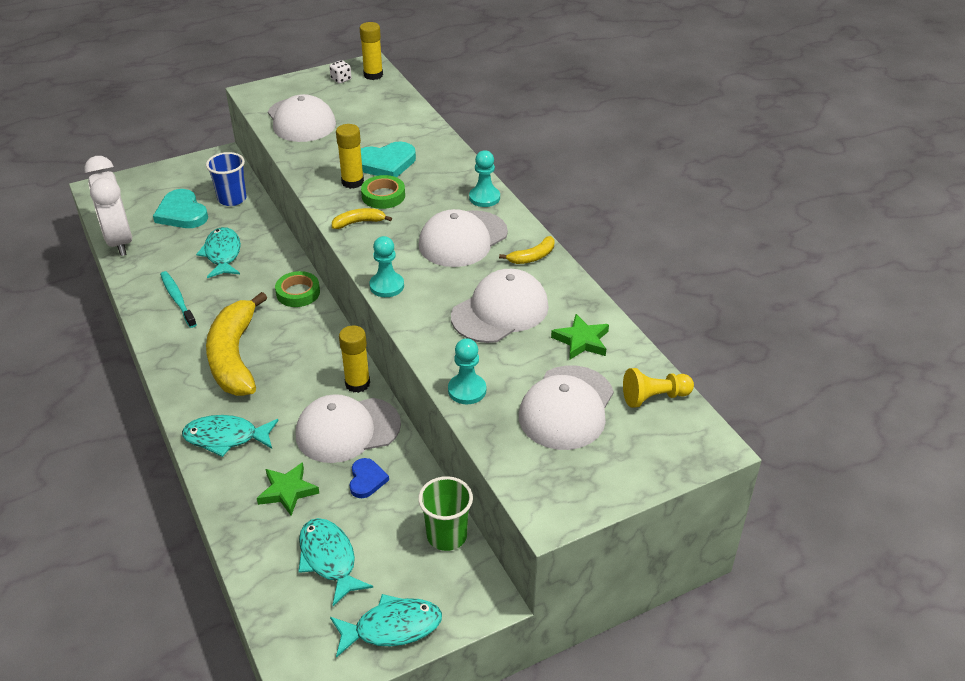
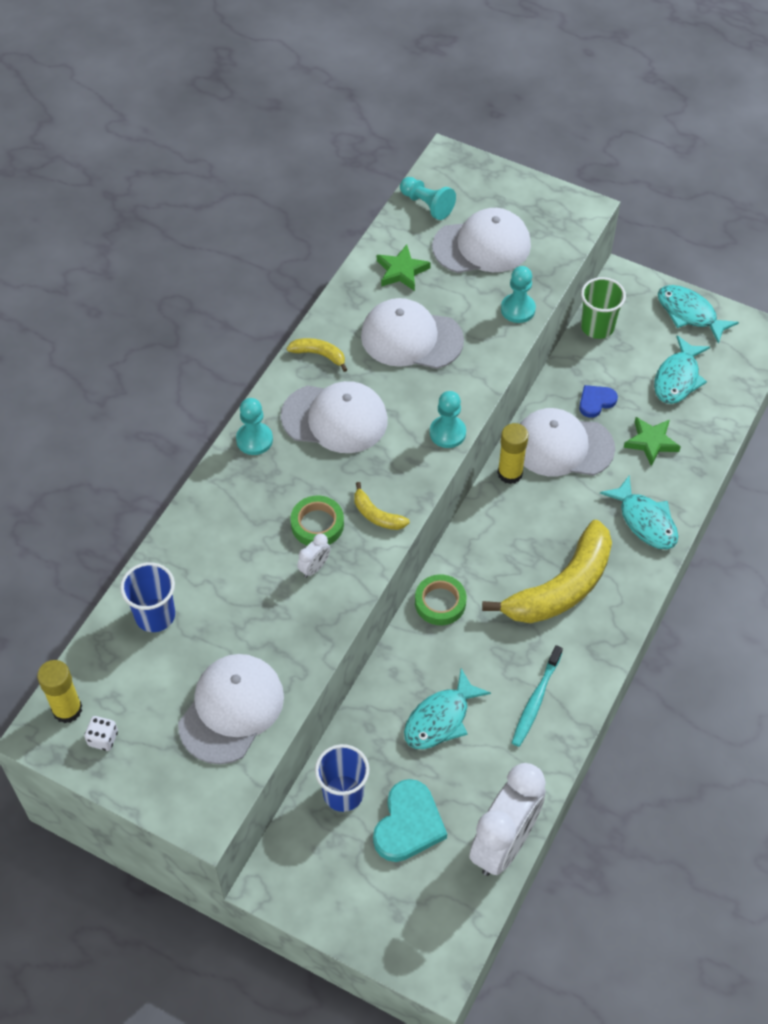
camera: 125 degrees left, 15 degrees up
white cap [296,394,401,463] -> white cap turned 150 degrees clockwise [520,408,615,476]
yellow glue stick [336,124,364,189] -> white clock [297,534,330,578]
turquoise heart [361,142,416,177] -> none
yellow pawn [623,368,694,408] -> turquoise pawn [400,177,456,220]
none -> blue cup [120,562,175,632]

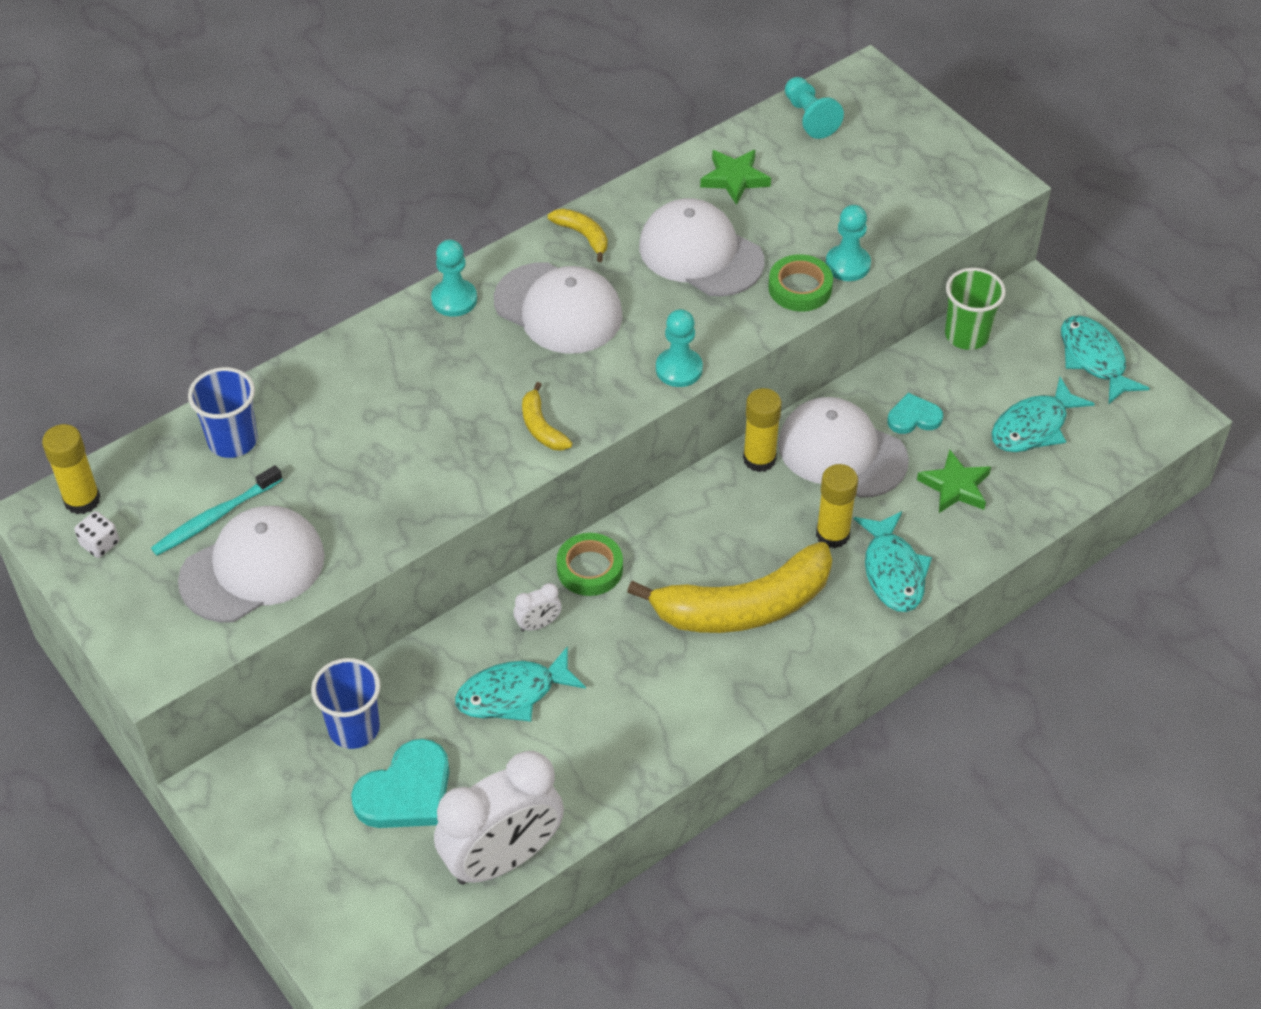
camera: 25 degrees right, 5 degrees down
green tape [291,495,344,546] -> green tape moved to [768,254,833,311]
white clock [297,534,330,578] -> white clock moved to [513,583,562,632]
white cap [432,208,531,273] -> none
turquoise toothbrush [512,645,563,747] -> turquoise toothbrush moved to [151,465,283,556]
blue heart [579,385,618,418] -> turquoise heart [887,393,943,434]
none -> yellow glue stick [816,464,858,549]

